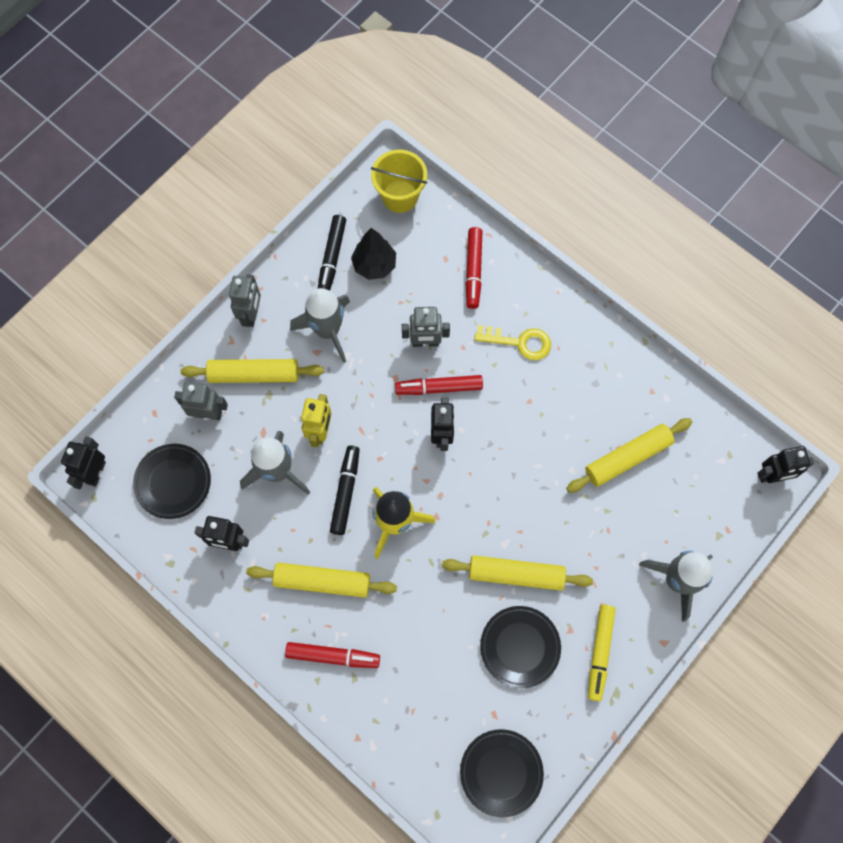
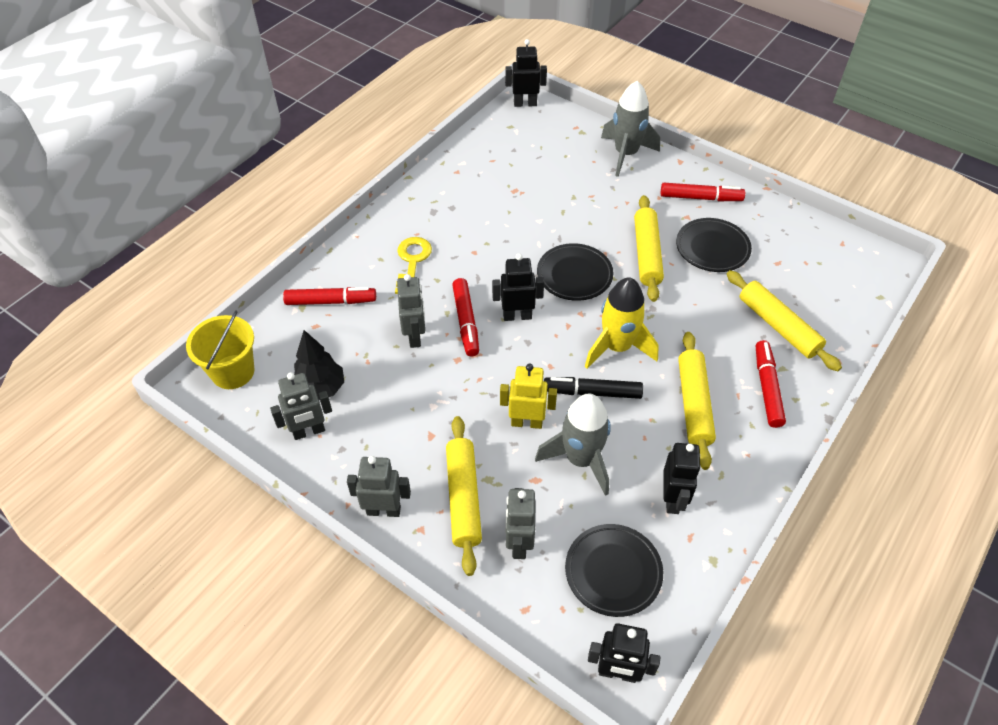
camera: 95 degrees left, 20 degrees down
grey rocket [290,288,350,363] -> none
black marker [318,215,346,291] -> grey robot [270,372,332,440]
black plate [460,729,544,817] -> black plate moved to [537,243,614,301]
yellow rolling pin [566,418,692,493] -> yellow rolling pin moved to [727,270,842,371]
yellow marker [588,605,615,701] -> red marker [661,183,745,201]
black robot [757,446,814,483] -> black robot turned 75 degrees counterclockwise [505,39,547,107]

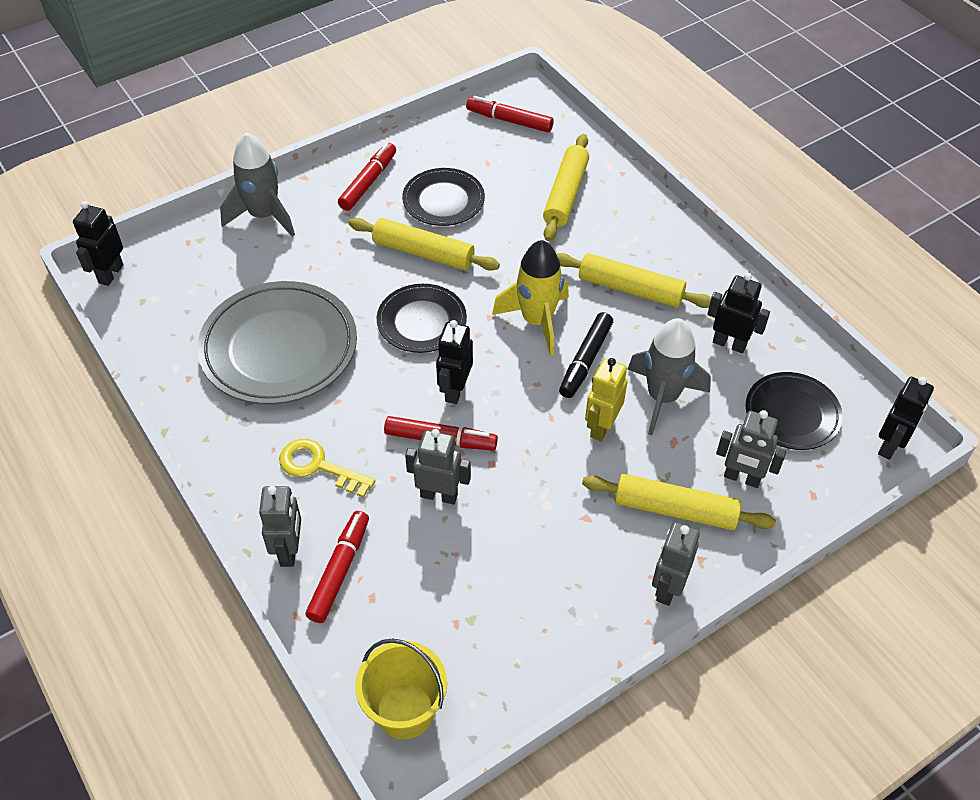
camera: 70 degrees left, 0 degrees up
grey robot [270,372,332,440] -> grey robot moved to [259,486,301,567]
black tree [294,330,344,400] -> none
yellow rolling pin [727,270,842,371] -> yellow rolling pin turned 60 degrees counterclockwise [543,134,589,241]
red marker [756,340,786,428] -> red marker moved to [466,96,554,132]
none -> grey plate [197,281,357,405]

